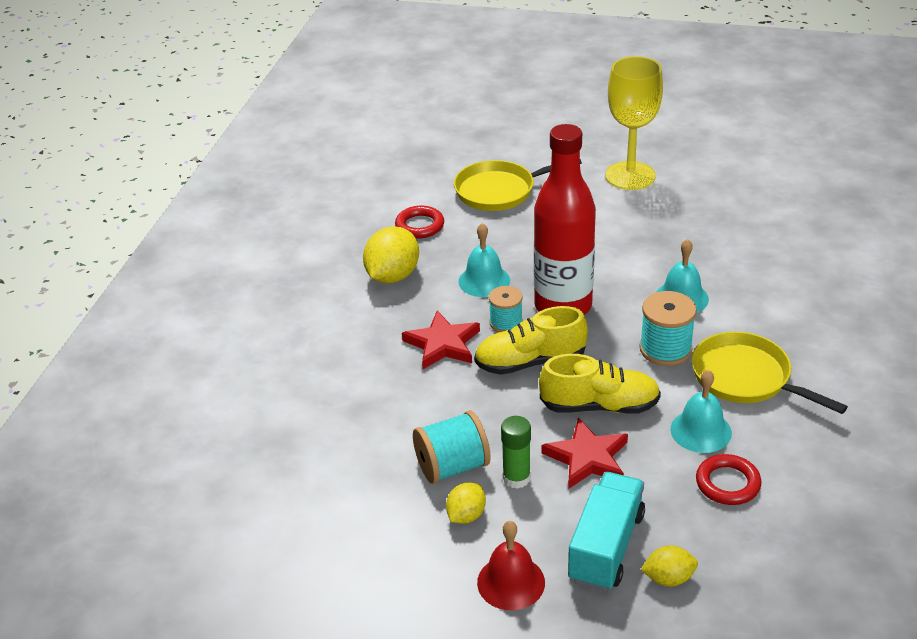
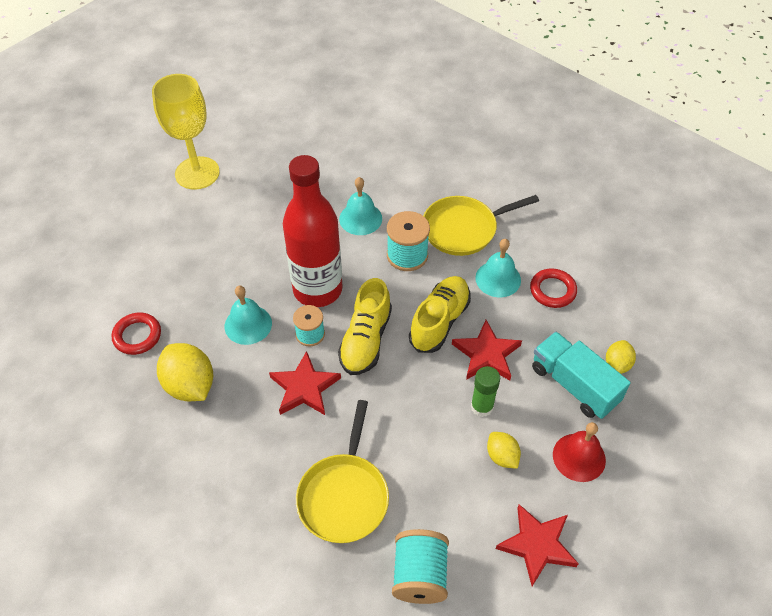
camera: 65 degrees left, 15 degrees up
turquoise spool [413,411,491,484] -> turquoise spool moved to [392,529,449,604]
yellow pan [454,159,582,211] -> yellow pan moved to [296,400,389,543]
none -> red star [496,504,579,586]

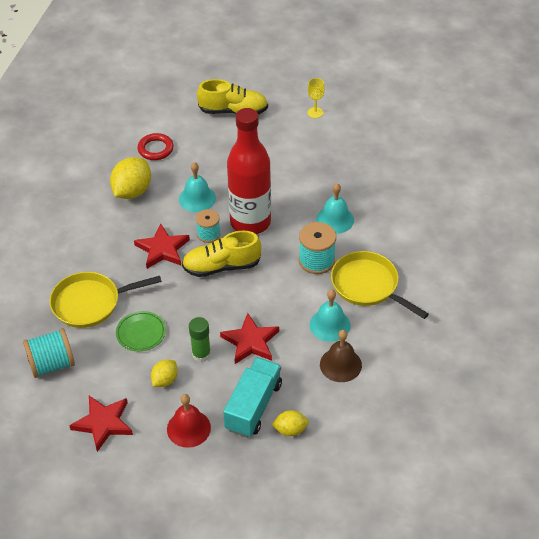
camera: 65 degrees right, 5 degrees down
yellow goblet [152,74,220,190] -> yellow goblet [307,78,325,118], size x0.43
yellow shoe [409,276,471,353] -> yellow shoe moved to [197,79,268,114]
red ring [530,268,577,308] -> brown bell [320,330,362,382]
none -> green plate [116,311,166,351]

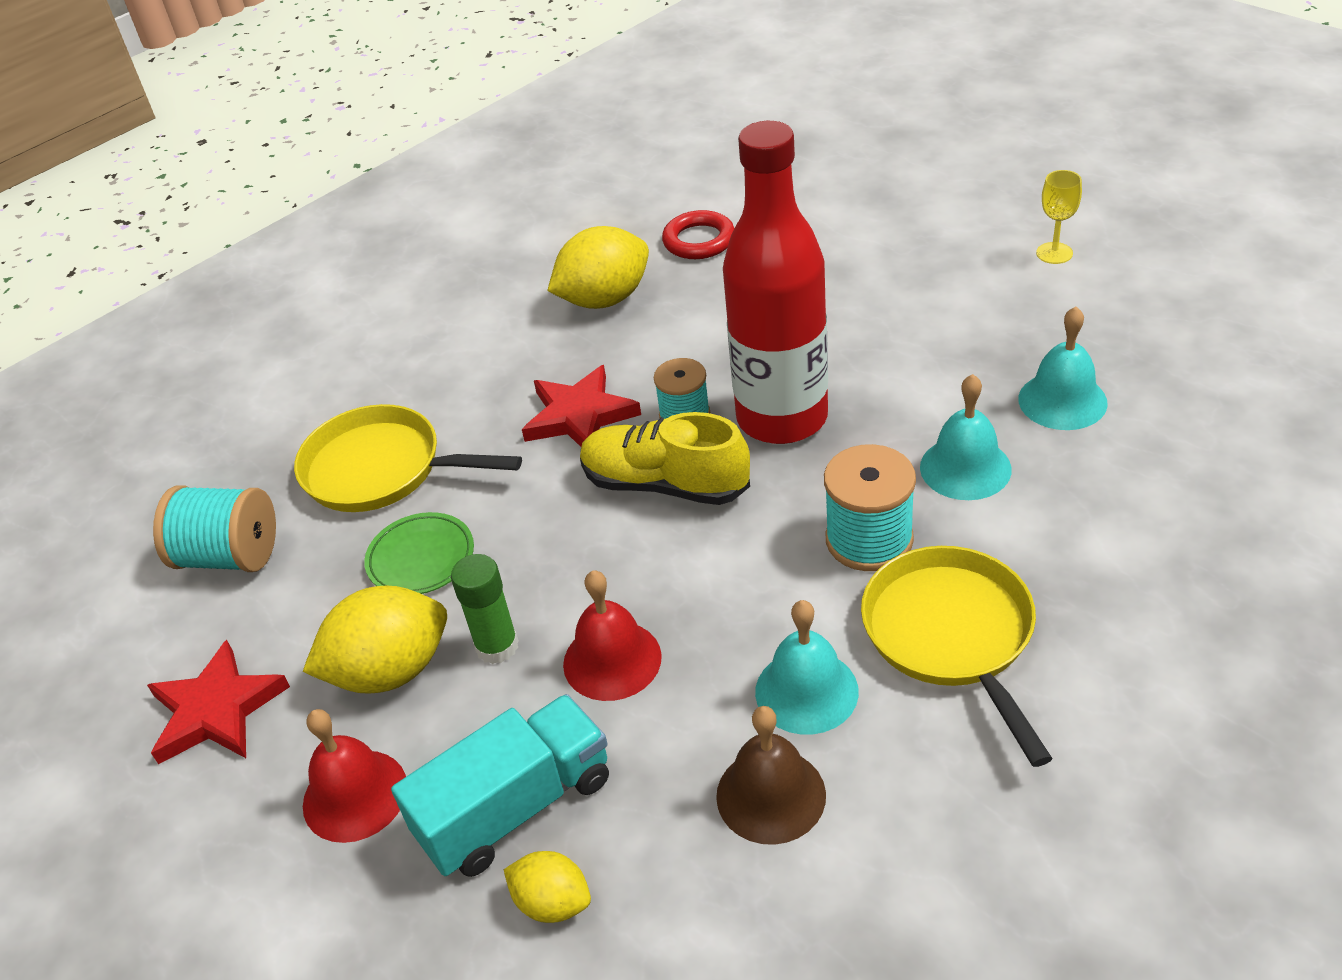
camera: 35 degrees right, 5 degrees down
yellow lemon [151,360,178,387] -> yellow lemon [303,586,447,694], size x1.78
turquoise bell [179,162,216,212] -> turquoise bell moved to [1018,306,1108,430]
yellow shoe [197,79,268,114] -> none
red star [220,313,279,364] -> red bell [563,570,662,701]

